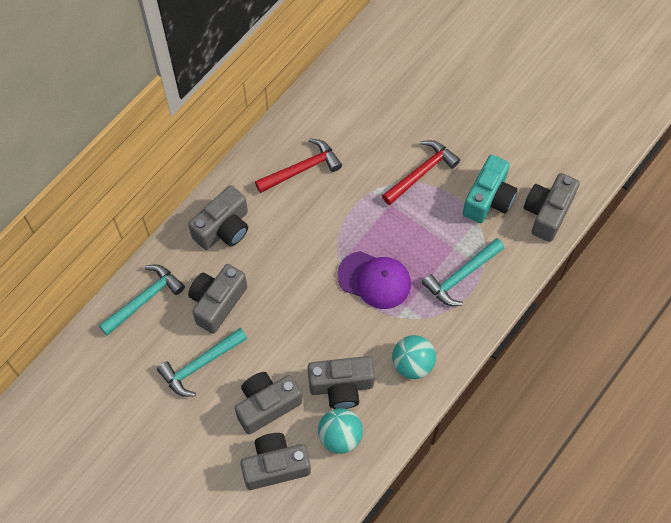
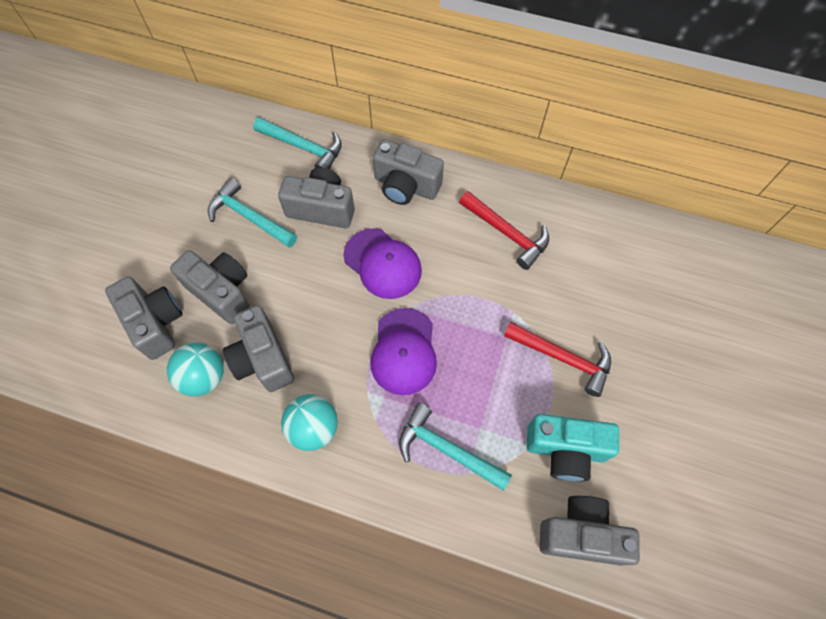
camera: 70 degrees right, 0 degrees up
none -> purple cap [343,228,422,299]

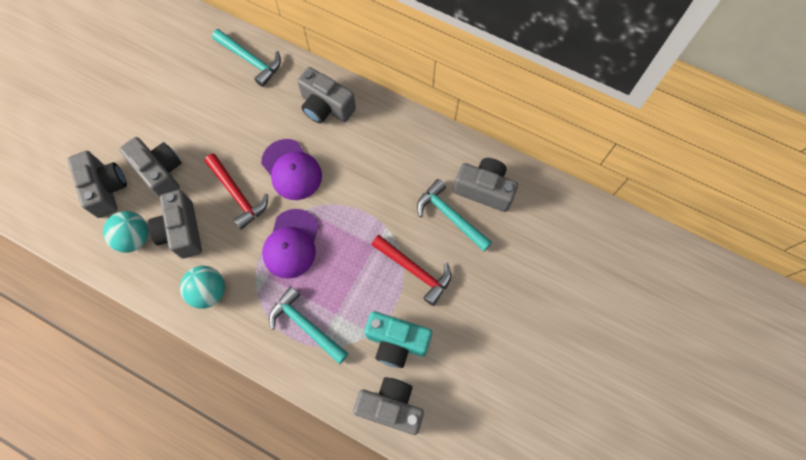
camera: 10 degrees right, 5 degrees up
turquoise hammer [208,178,297,248] -> turquoise hammer moved to [417,179,492,251]
grey camera [278,167,355,228] -> grey camera moved to [453,158,518,212]
red hammer [459,191,549,270] -> red hammer moved to [204,153,268,230]

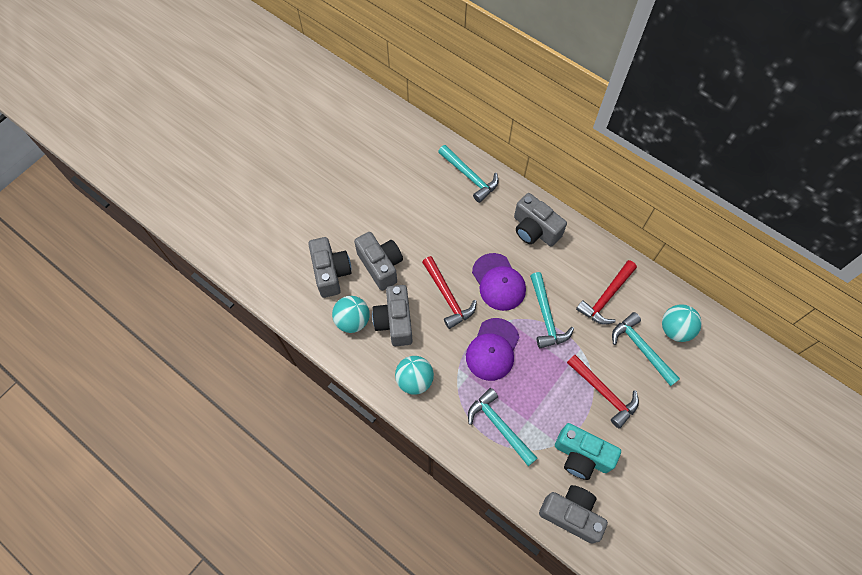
camera: 10 degrees right, 5 degrees down
grey camera [453,158,518,212] -> turquoise ball [662,304,702,342]
none -> turquoise hammer [530,272,574,348]
none -> red hammer [576,260,637,325]

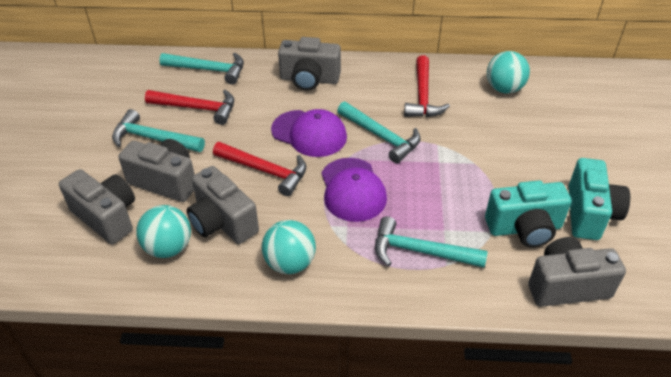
camera: 35 degrees left, 20 degrees down
red hammer [567,355,639,428] -> red hammer moved to [145,90,234,125]
turquoise hammer [612,312,680,386] -> turquoise hammer moved to [112,109,205,152]
none -> turquoise camera [568,158,630,240]

